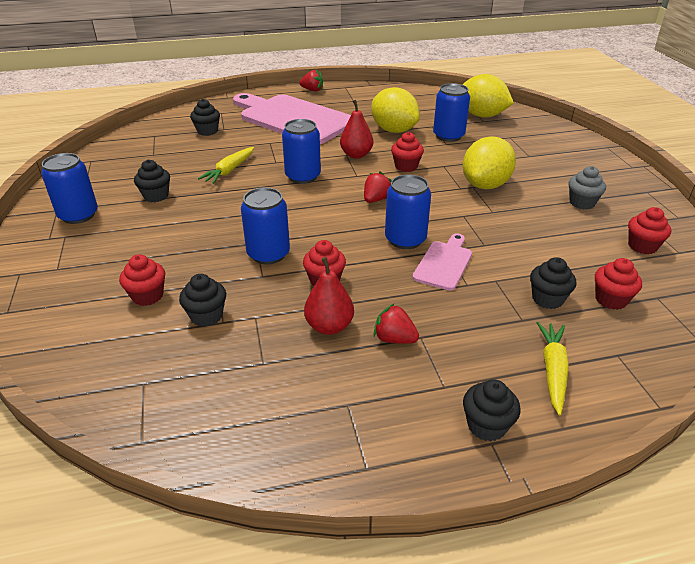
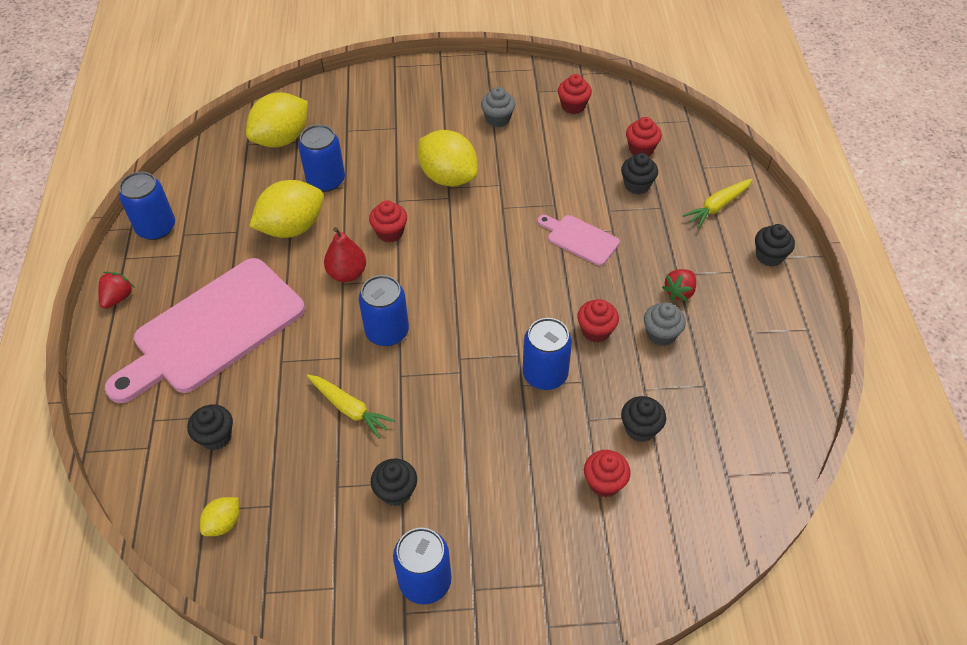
camera: 80 degrees left, 15 degrees up
red pear [304,257,354,335] -> grey cupcake [644,302,686,346]
red strawberry [364,171,392,203] -> none
blue can [385,175,431,249] -> blue can moved to [119,172,175,240]
yellow carrot [537,322,569,415] -> yellow carrot turned 60 degrees counterclockwise [682,178,753,228]
none -> yellow lemon [200,497,239,536]

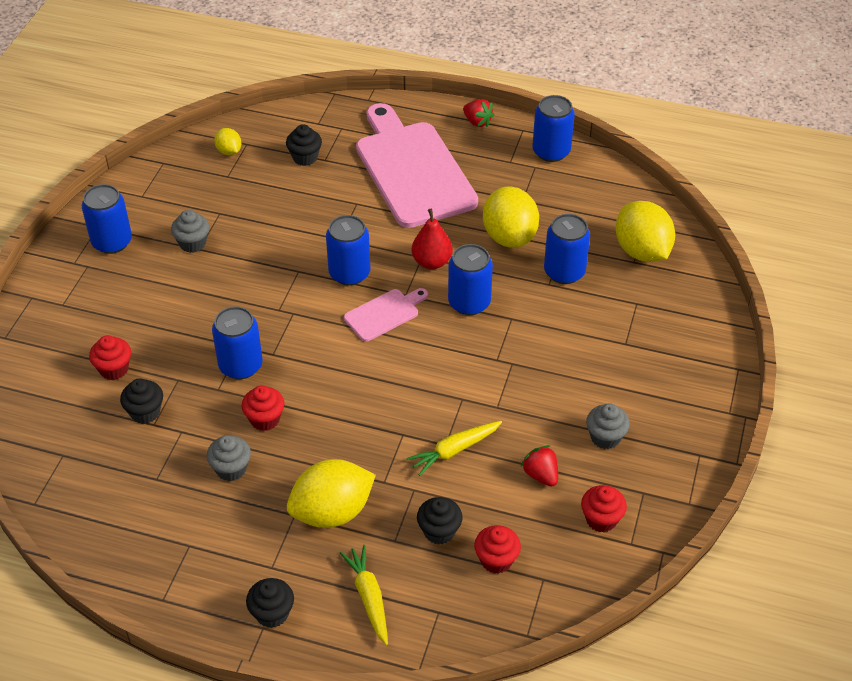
camera: 110 degrees right, 5 degrees down
yellow carrot [307,375,395,439] -> yellow carrot moved to [406,421,502,476]
red cupcake [369,200,407,242] -> blue can [448,244,493,315]
black cupcake [371,459,417,506] -> grey cupcake [171,210,209,253]
yellow lemon [418,130,478,186] -> yellow lemon moved to [287,459,376,528]
pink cutting board [537,215,620,266] -> pink cutting board moved to [344,288,428,342]
red strawberry [662,269,696,302] -> red strawberry moved to [521,445,558,487]

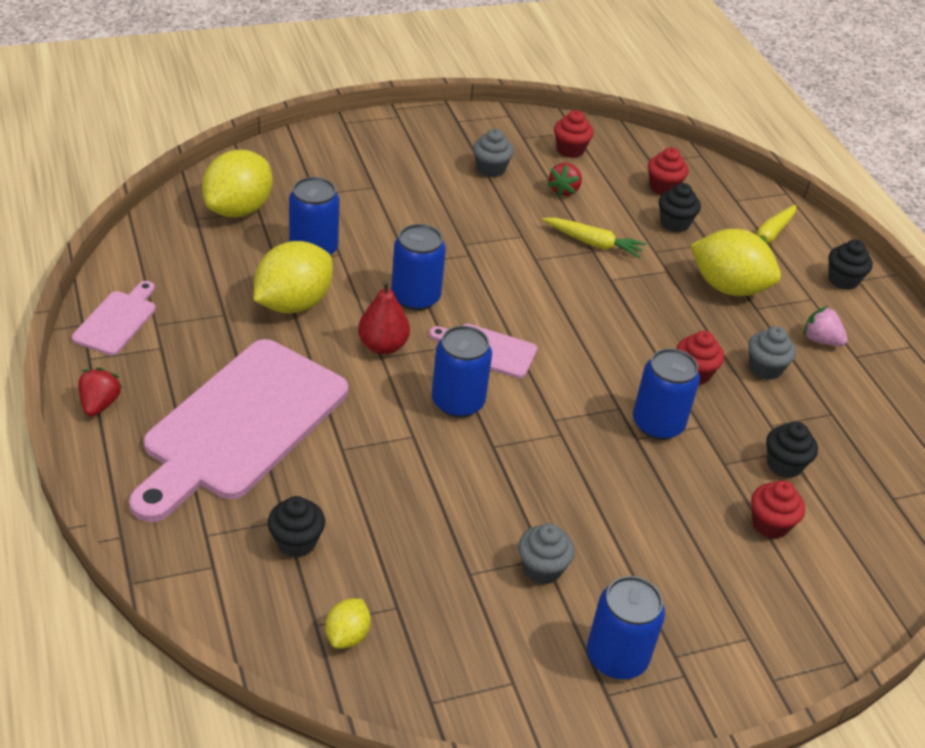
camera: 130 degrees left, 5 degrees down
blue can [532,95,575,162] -> pink cutting board [72,281,156,355]
none -> pink strawberry [804,306,848,346]

